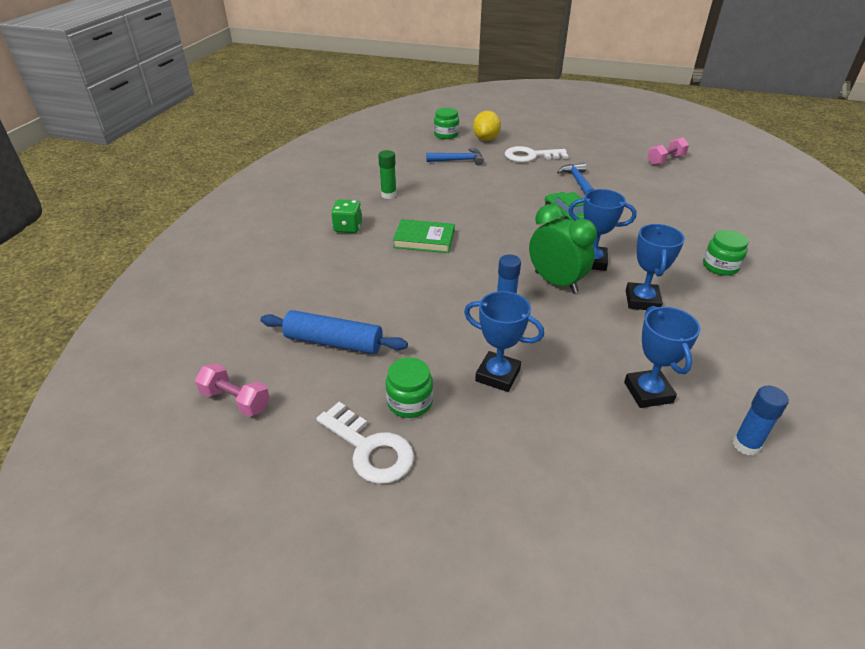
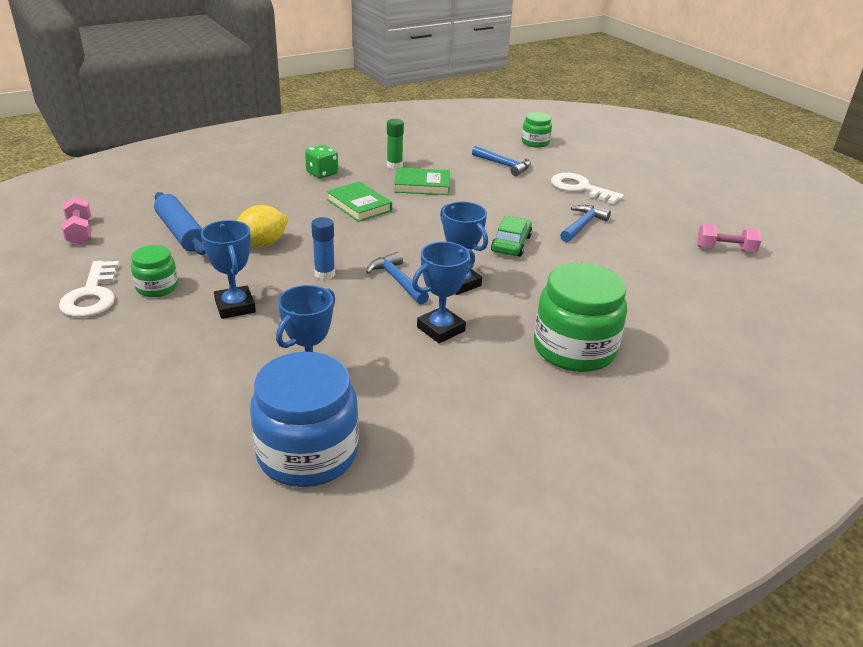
camera: 40 degrees right, 5 degrees down
yellow lemon [473,111,501,141] -> yellow lemon moved to [237,205,289,247]
green clock [529,204,597,293] -> blue hammer [366,252,429,304]
green jar [703,230,748,276] -> green jar [534,263,627,372], size x1.89
blue glue stick [733,386,789,456] -> blue jar [250,352,359,487]
none -> green book [394,167,450,195]

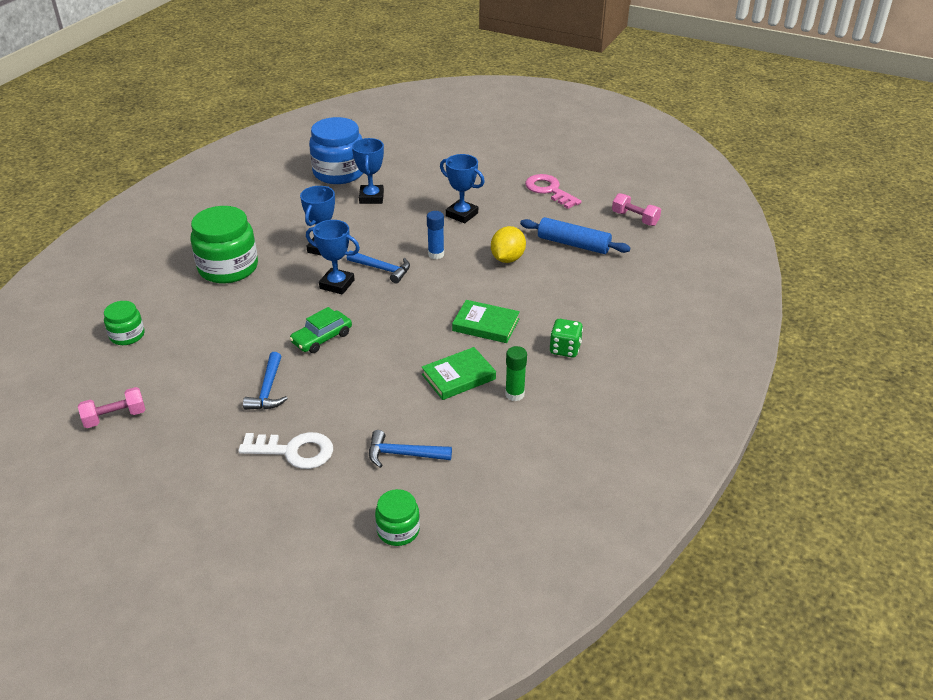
camera: 150 degrees right, 5 degrees up
white key [59,261,120,317] -> pink key [525,174,582,209]
green jar [131,245,178,297] -> green jar moved to [104,301,145,345]
green car [491,216,532,257] -> green car turned 60 degrees clockwise [289,307,352,353]

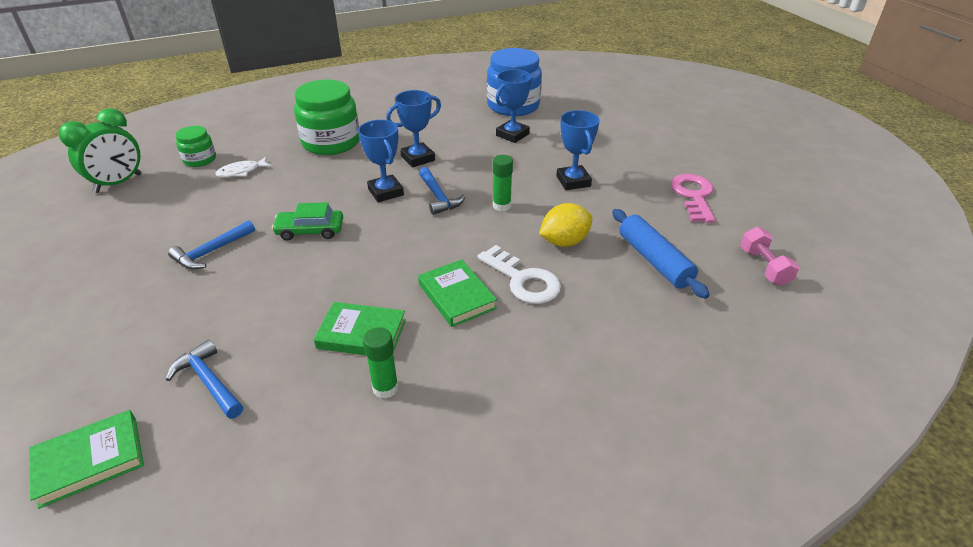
camera: 40 degrees right, 0 degrees up
pink dumbbell [78,387,146,428] -> none
white key [238,432,333,469] -> white key moved to [478,245,561,304]
green jar [375,489,420,546] -> green book [29,410,144,509]
blue glue stick [427,211,444,259] -> green glue stick [493,155,513,211]
green dice [550,319,583,358] -> none
none -> green clock [59,108,141,193]
none -> white fish [215,157,272,177]

